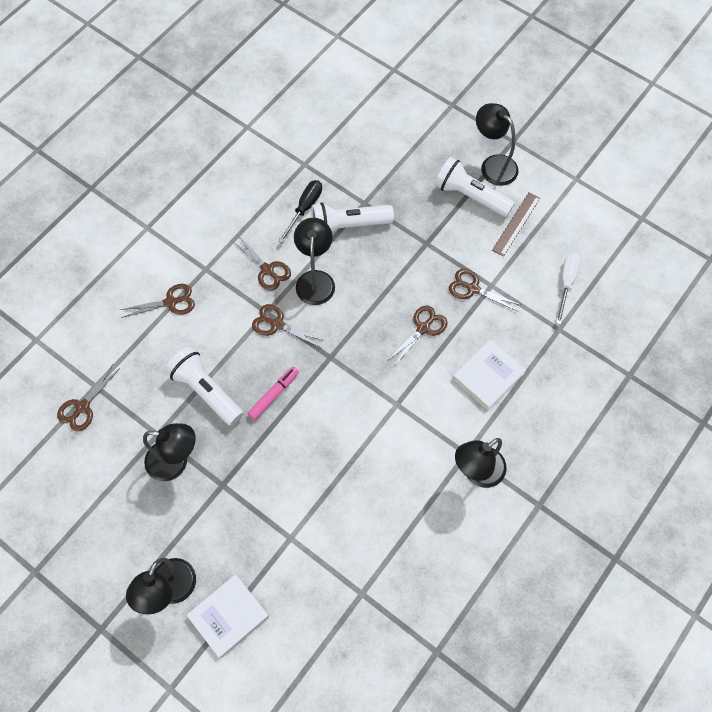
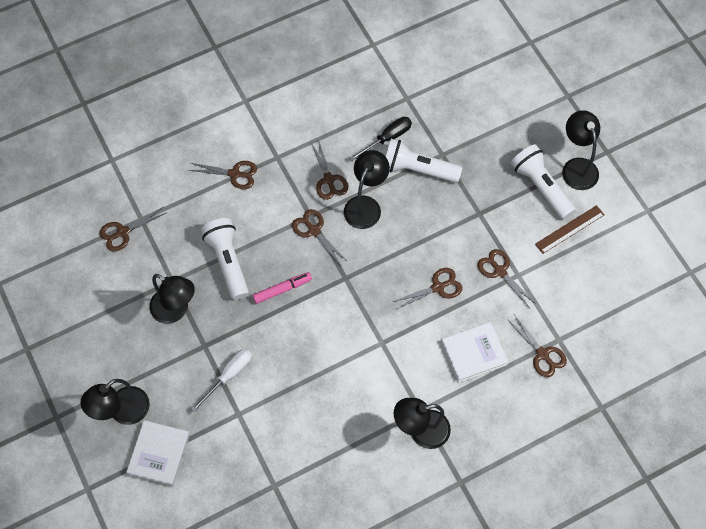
camera: 25 degrees right, 0 degrees up
white book [186,574,269,658] -> white book turned 60 degrees counterclockwise [126,420,190,486]
white screwdriver [556,252,580,325] -> white screwdriver moved to [191,349,252,412]
none -> brown scissors [507,315,567,377]

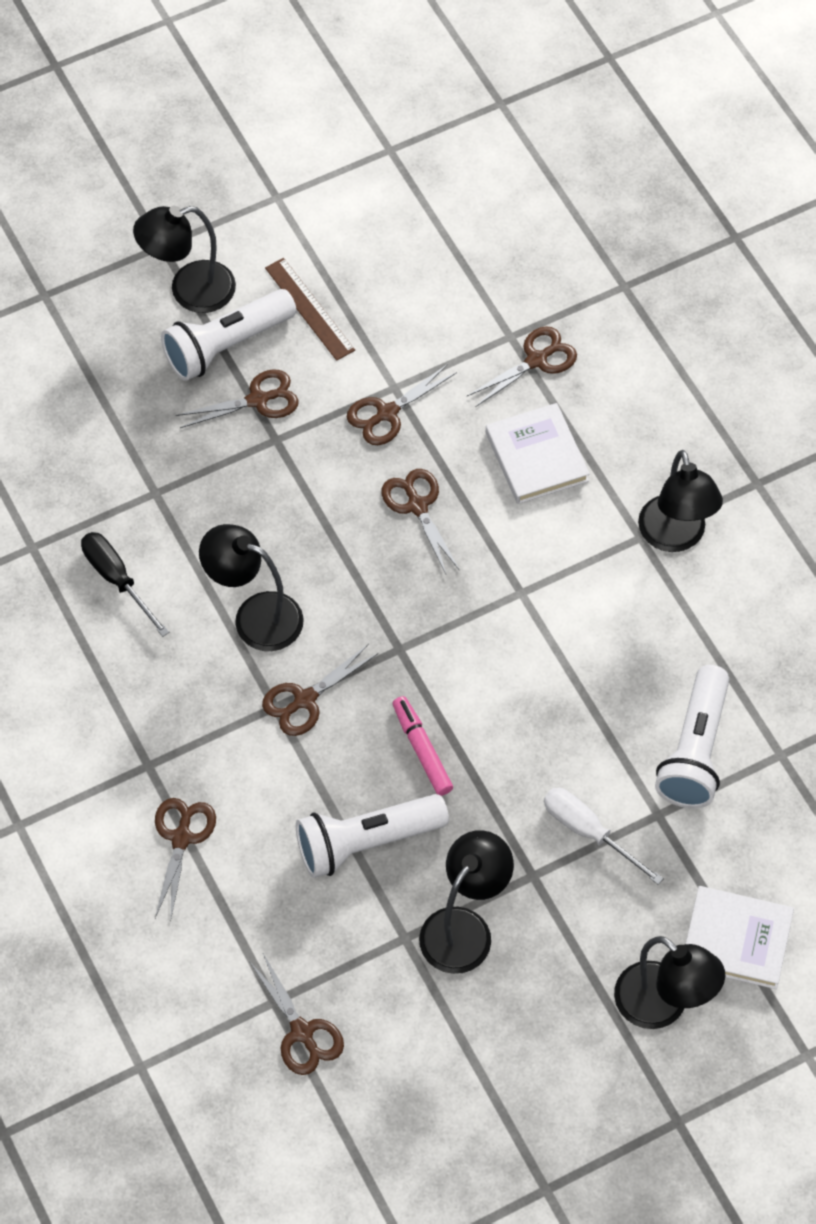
camera: 90 degrees left, 5 degrees down
brown scissors [311,140,348,200] -> brown scissors moved to [176,369,299,428]
white flashlight [386,139,462,183] -> white flashlight moved to [655,665,729,808]

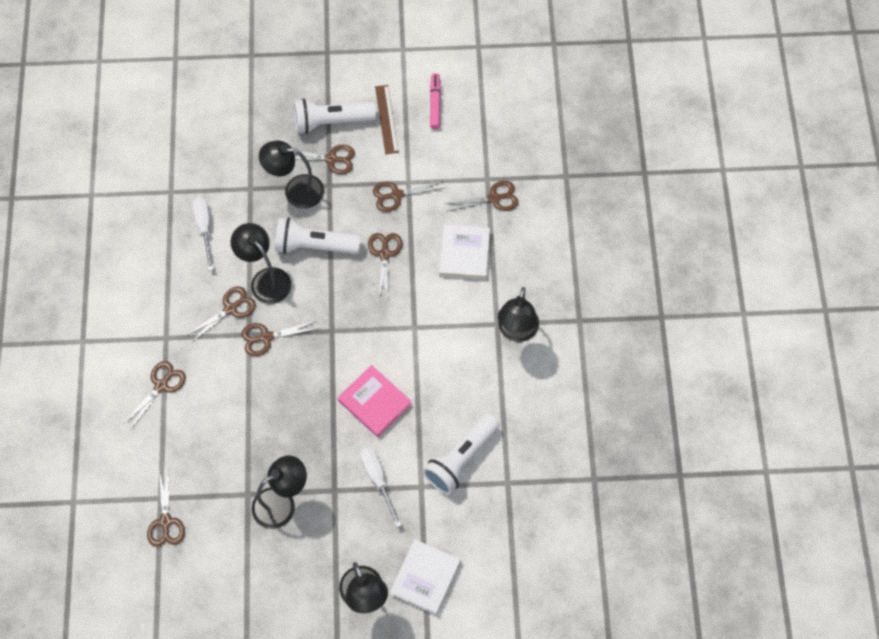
camera: 25 degrees right, 5 degrees up
black screwdriver [81,532,170,637] -> white screwdriver [193,197,214,270]
black lamp [133,206,236,313] -> black lamp moved to [259,141,324,209]
white flashlight [296,794,449,878] -> white flashlight moved to [275,217,361,254]
pink marker [393,696,453,796] -> pink marker moved to [430,73,441,129]
white book [686,886,794,989] -> white book turned 75 degrees clockwise [390,539,461,615]
none -> brown scissors [186,286,256,343]
none -> pink book [338,365,412,437]

